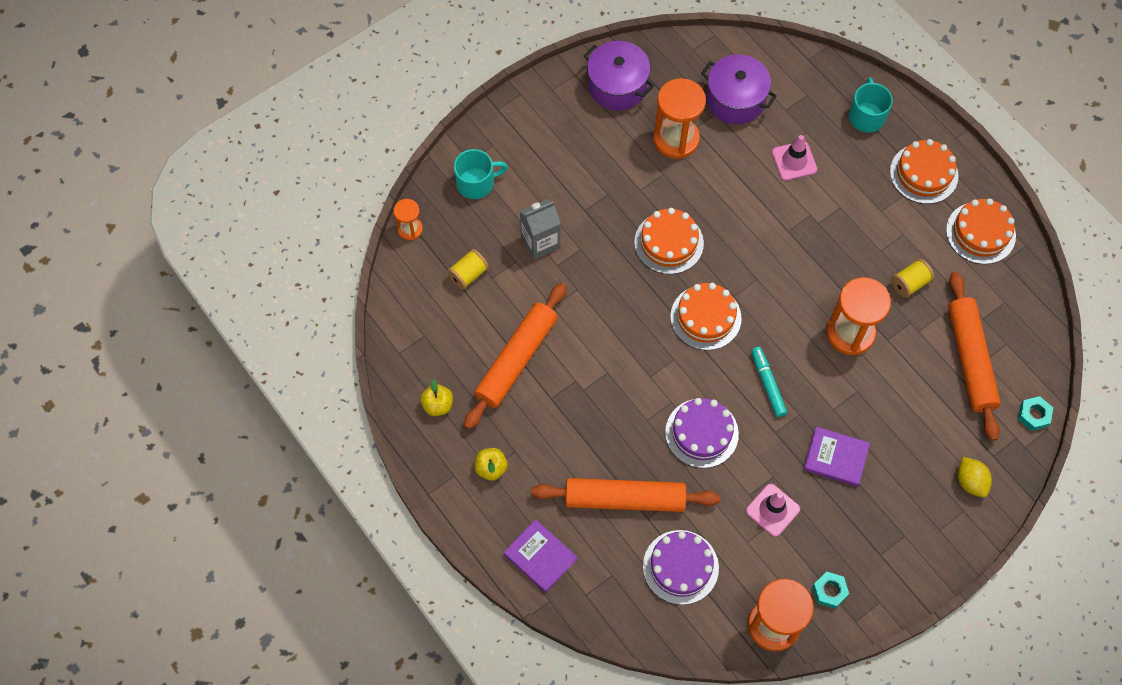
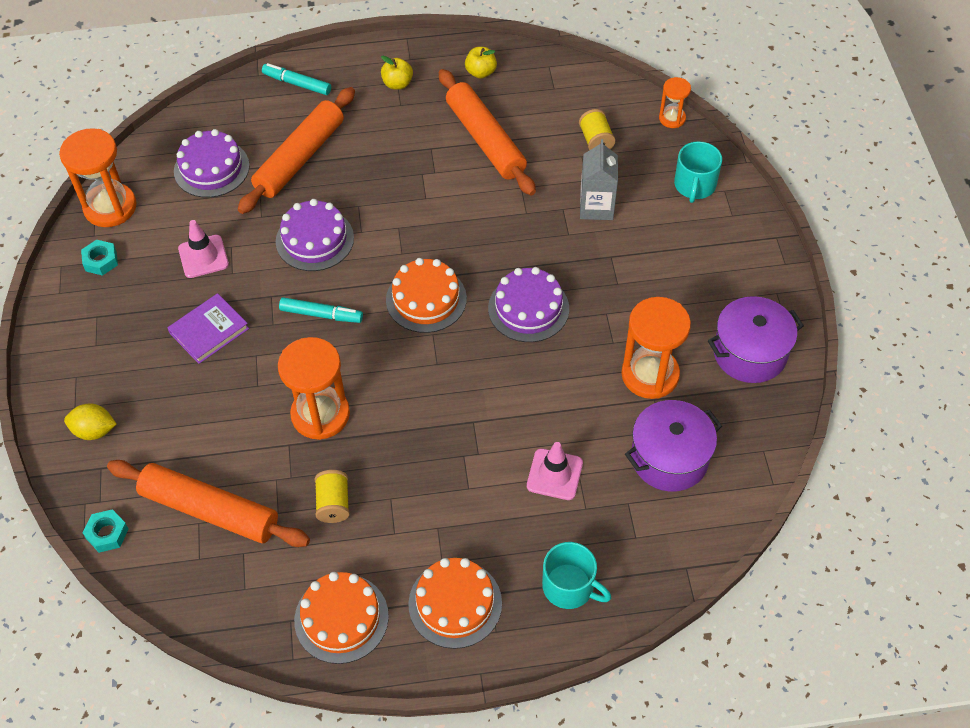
camera: 120 degrees right, 10 degrees down
purple book [504,519,577,593] -> turquoise marker [262,63,331,95]
orange cake [634,208,704,274] -> purple cake [488,267,569,342]

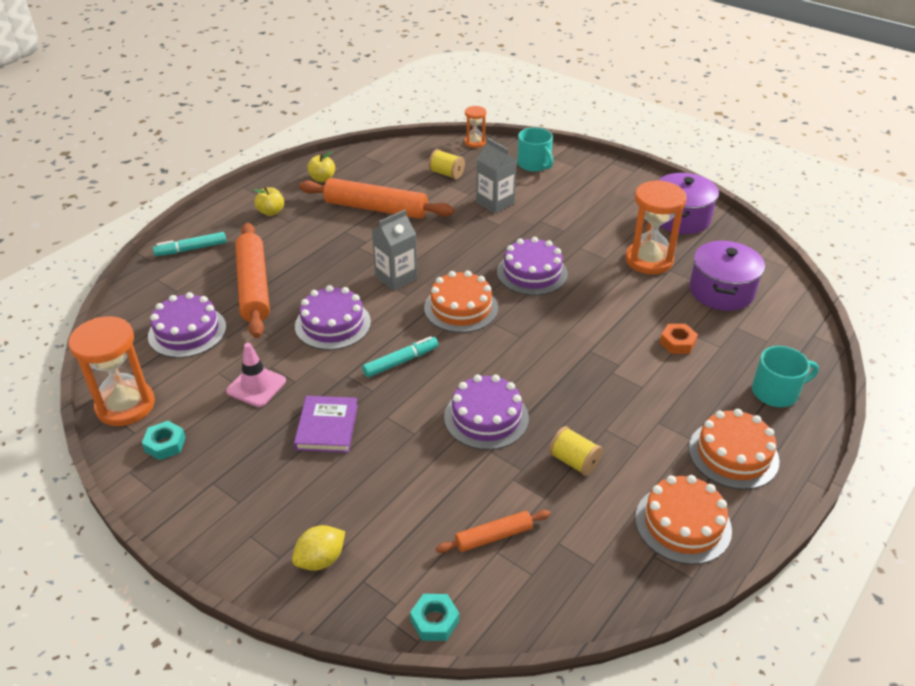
camera: 45 degrees left, 15 degrees down
orange rolling pin [107,460,310,547] -> orange rolling pin [436,510,551,553], size x0.51
orange hourglass [278,337,350,440] -> purple cake [444,374,529,450]
pink traffic cone [527,442,583,500] -> orange nut [660,324,698,354]
none -> grey carton [372,210,418,291]

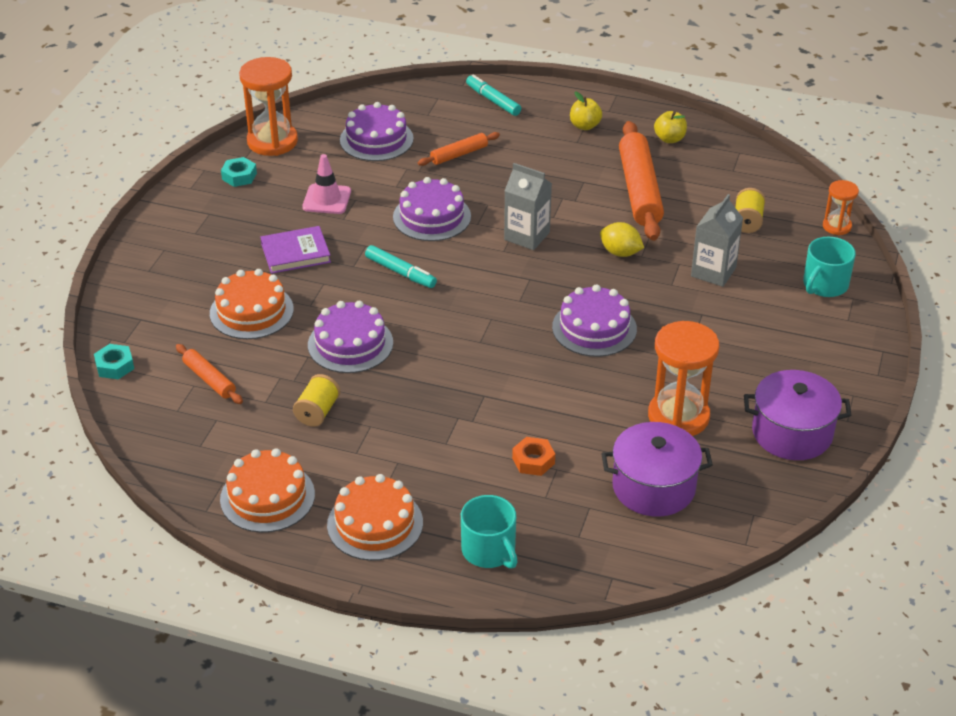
camera: 70 degrees right, 0 degrees up
orange rolling pin [235,223,270,338] -> orange rolling pin [418,132,500,166], size x0.51
yellow lemon [292,525,345,571] -> yellow lemon moved to [600,222,644,257]
orange cake [424,270,498,333] -> orange cake moved to [210,269,294,339]

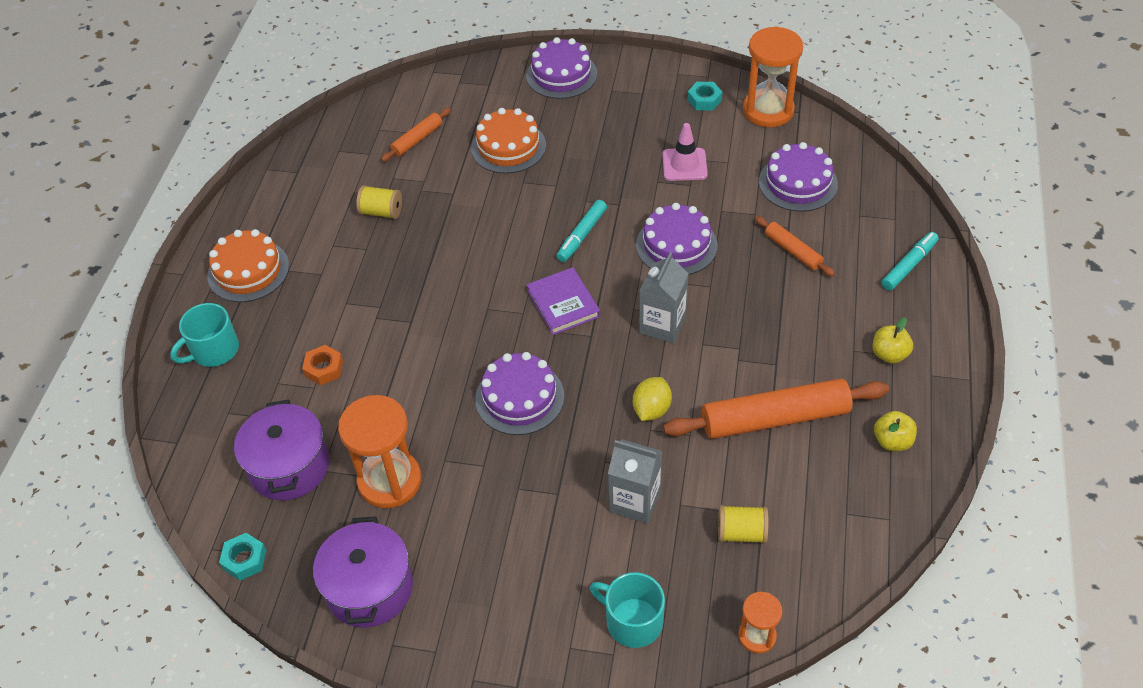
camera: 85 degrees right, 10 degrees up
turquoise nut [94,344,134,379] -> turquoise nut moved to [219,533,267,580]
orange cake [220,448,315,533] -> none
purple book [261,226,331,274] -> purple book moved to [527,267,600,335]
purple cake [308,301,393,373] -> purple cake moved to [526,37,597,99]

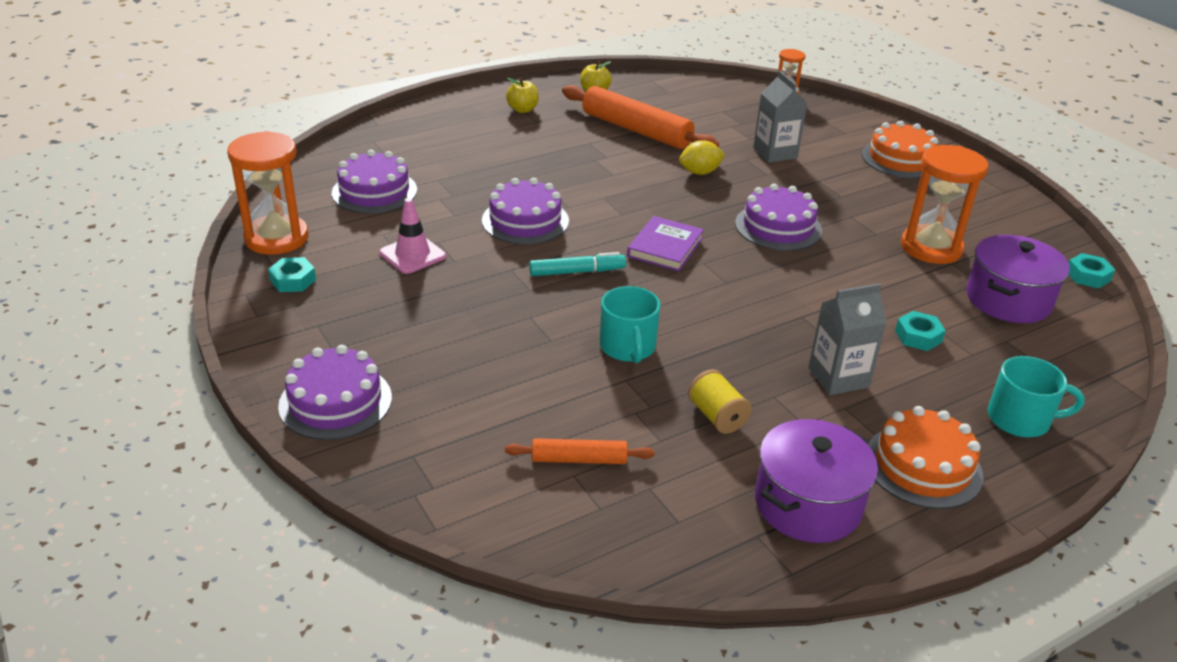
camera: 135 degrees left, 15 degrees down
orange nut [302,345,343,385] -> turquoise nut [895,311,946,351]
purple pot [313,516,413,627] -> purple pot moved to [755,419,878,543]
orange cake [471,108,546,174] -> orange cake moved to [862,121,938,178]
turquoise mug [590,572,665,648] -> turquoise mug moved to [600,286,660,363]
grey carton [639,252,688,343] -> grey carton moved to [808,283,887,395]
yellow spool [718,505,769,544] -> none
orange rolling pin [755,216,835,277] -> none
turquoise marker [881,232,939,291] -> none

